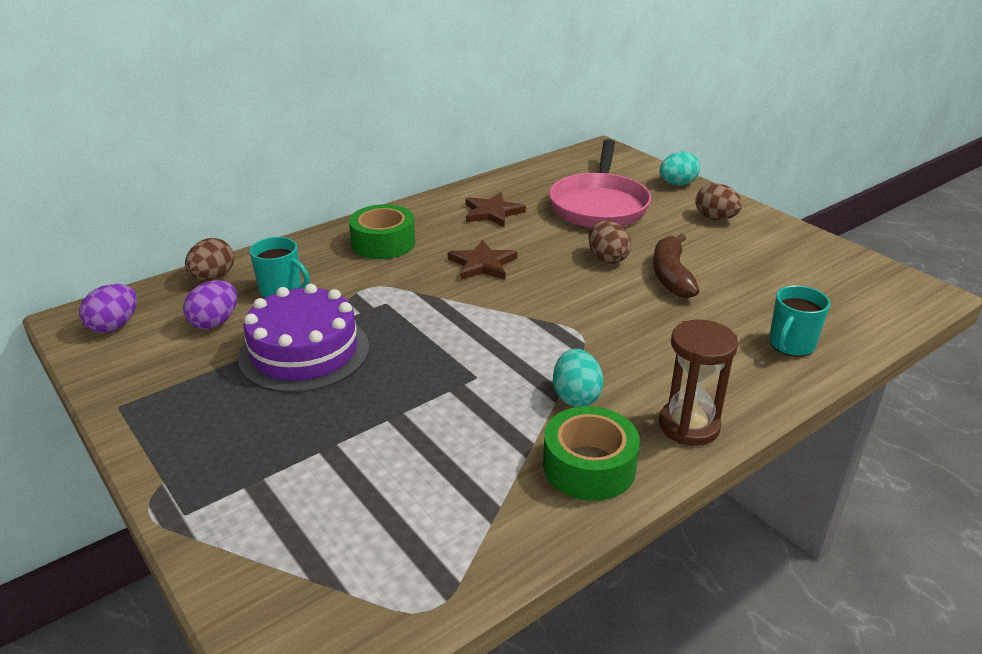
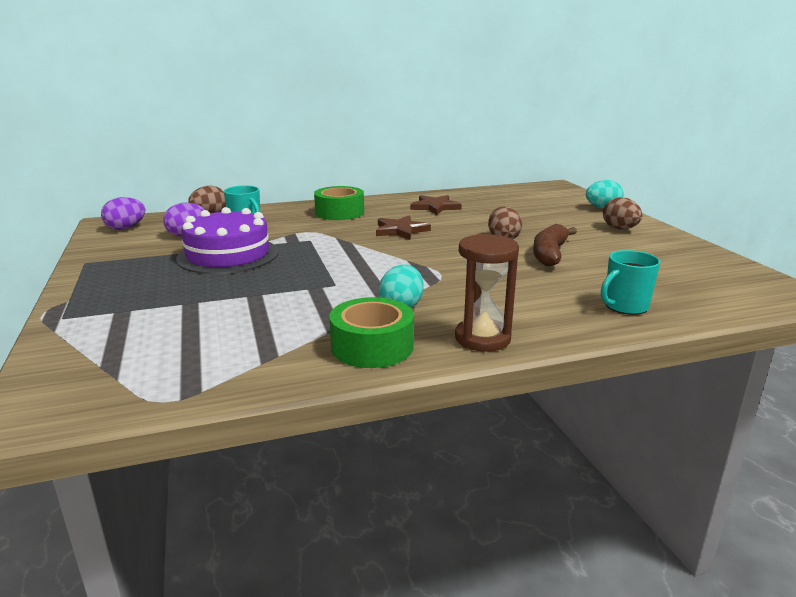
camera: 20 degrees right, 10 degrees down
pink pan [549,139,651,228] -> none

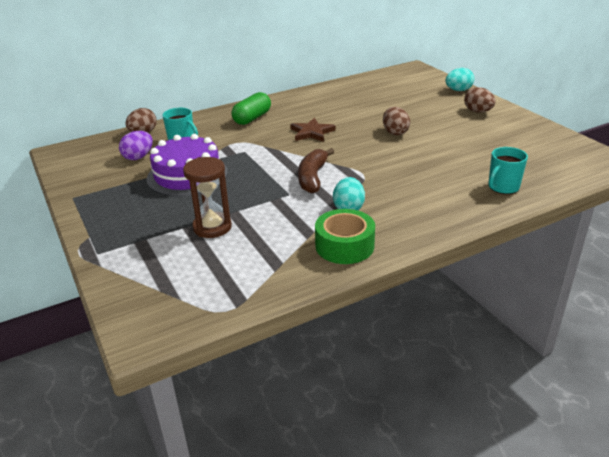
camera: 10 degrees left, 10 degrees up
purple egg [101,197,145,230] -> none
green tape [314,186,364,220] -> green capsule [231,92,271,125]
brown star [410,195,462,215] -> none
brown hourglass [455,234,519,352] -> brown hourglass moved to [183,157,232,238]
brown banana [533,224,577,266] -> brown banana moved to [298,148,334,193]

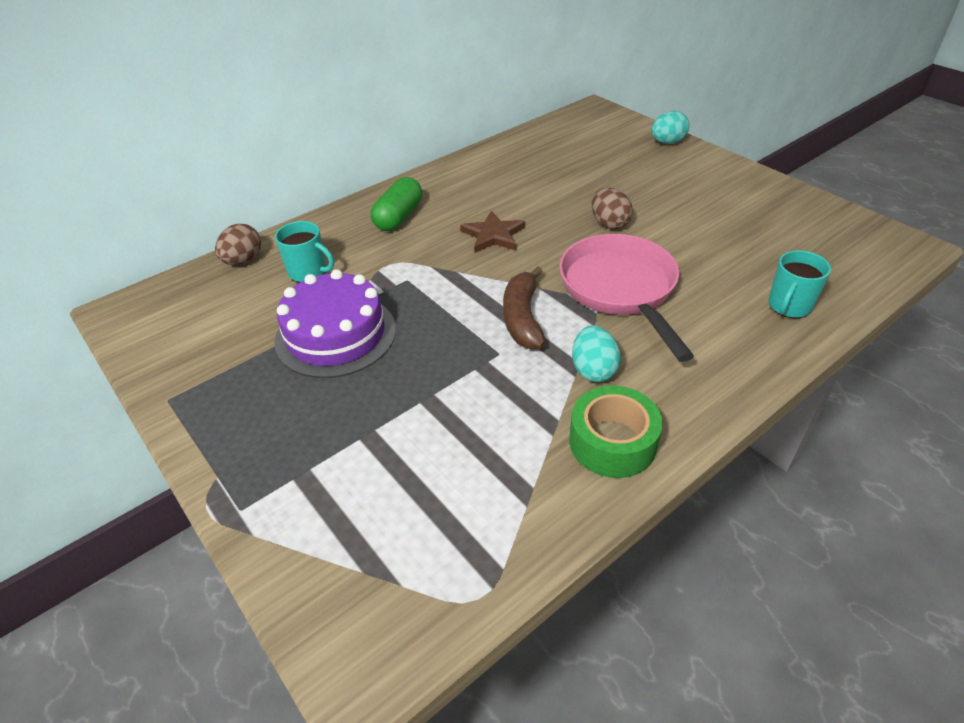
camera: 10 degrees left, 10 degrees up
purple egg [119,131,153,160] -> none
brown hourglass [183,157,232,238] -> none
brown egg [464,87,496,113] -> none
none -> pink pan [559,234,694,362]

